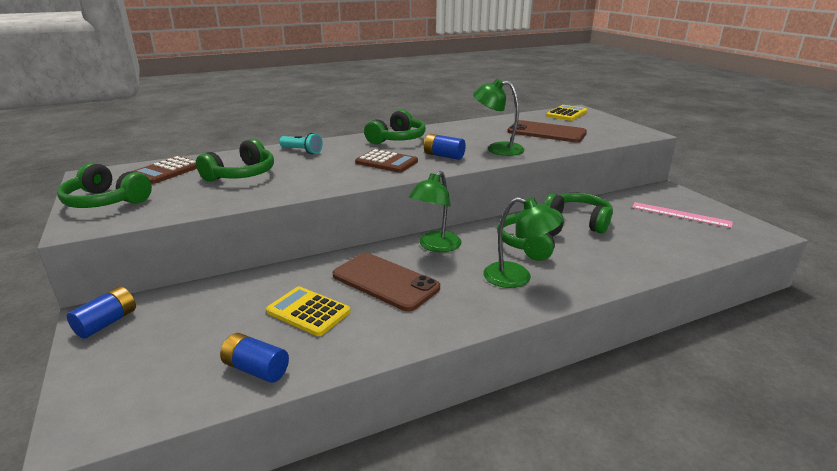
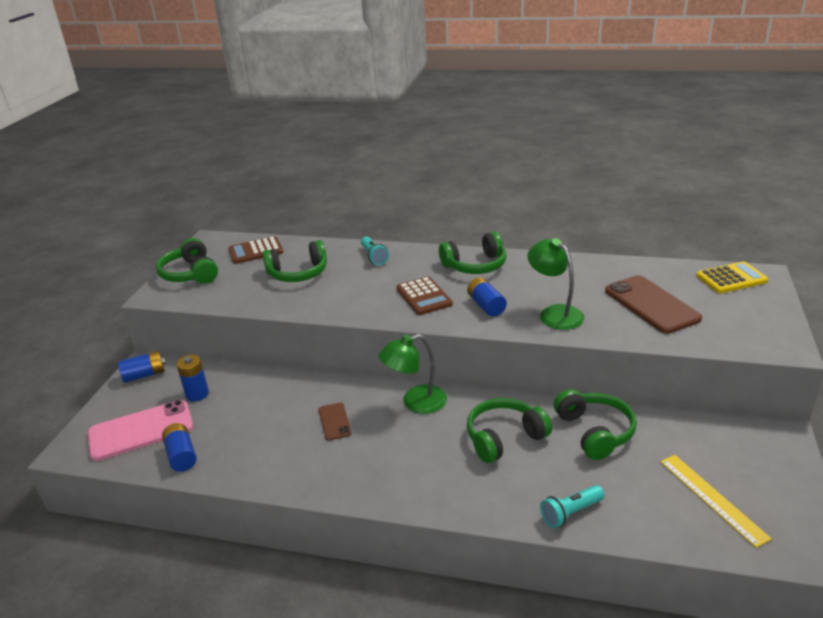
camera: 40 degrees right, 5 degrees up
yellow calculator [266,286,351,336] -> none
brown phone [333,253,440,311] -> brown phone [319,403,352,441], size x0.51
green lamp [483,197,562,288] -> none
pink ruler [632,202,733,228] -> none
none -> pink phone [88,400,194,461]
none -> blue battery [176,355,209,402]
none -> turquoise flashlight [540,485,604,528]
none -> yellow ruler [660,455,772,548]

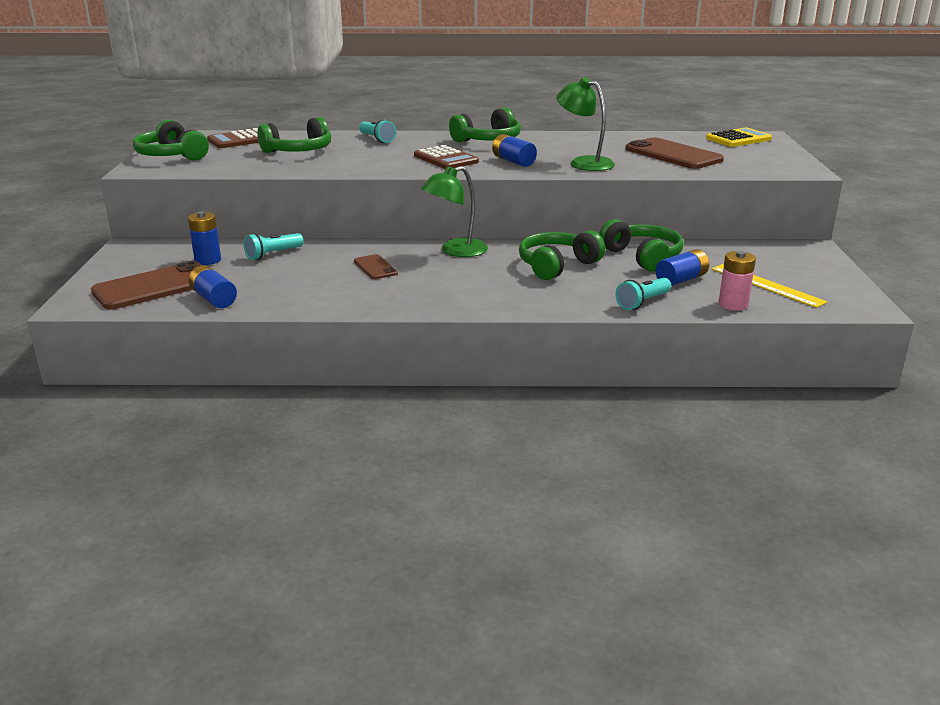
camera: 15 degrees left, 5 degrees down
pink phone [88,400,194,461] -> brown phone [91,261,202,310]
blue battery [118,351,166,383] -> blue battery moved to [656,249,709,286]
none -> turquoise flashlight [243,233,304,260]
none -> pink battery [719,251,756,311]

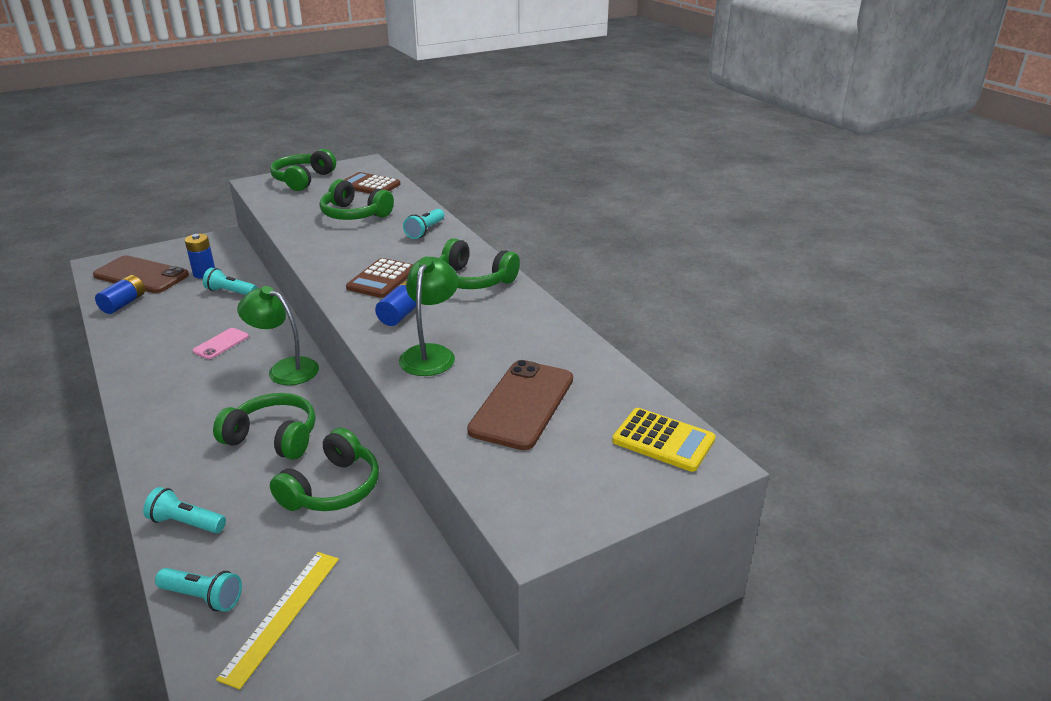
camera: 60 degrees right, 5 degrees up
brown phone [354,254,398,279] -> pink phone [193,328,249,359]
blue battery [656,249,709,286] -> none
pink battery [719,251,756,311] -> turquoise flashlight [155,568,242,612]

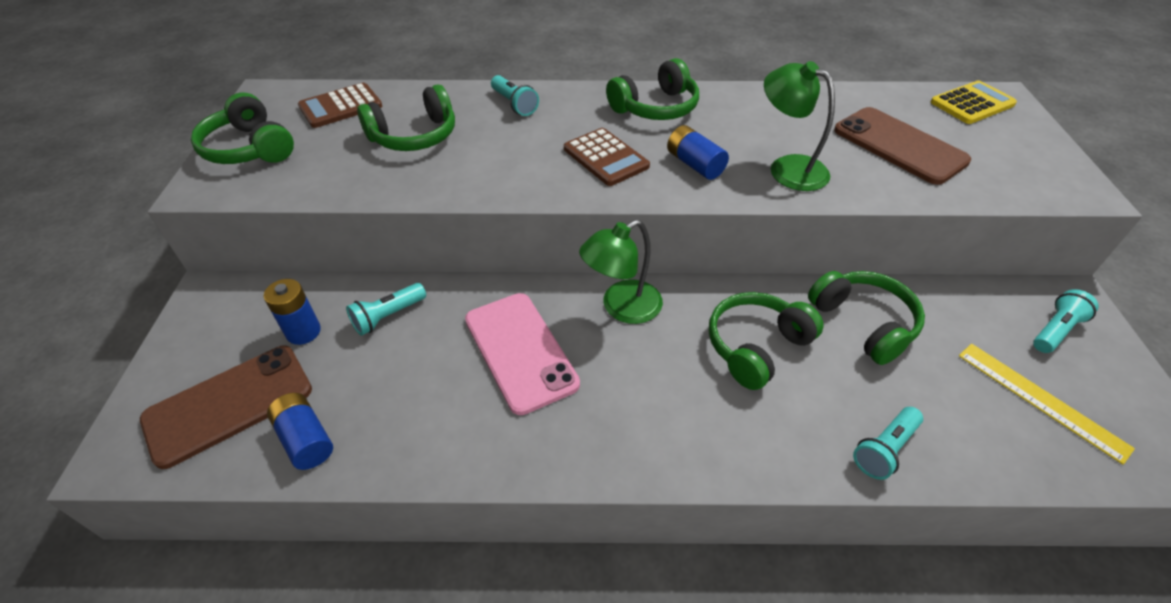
camera: 60 degrees left, 15 degrees up
turquoise flashlight [155,568,242,612] -> turquoise flashlight moved to [1033,289,1099,353]
pink phone [193,328,249,359] -> pink phone [465,293,580,415], size x1.96

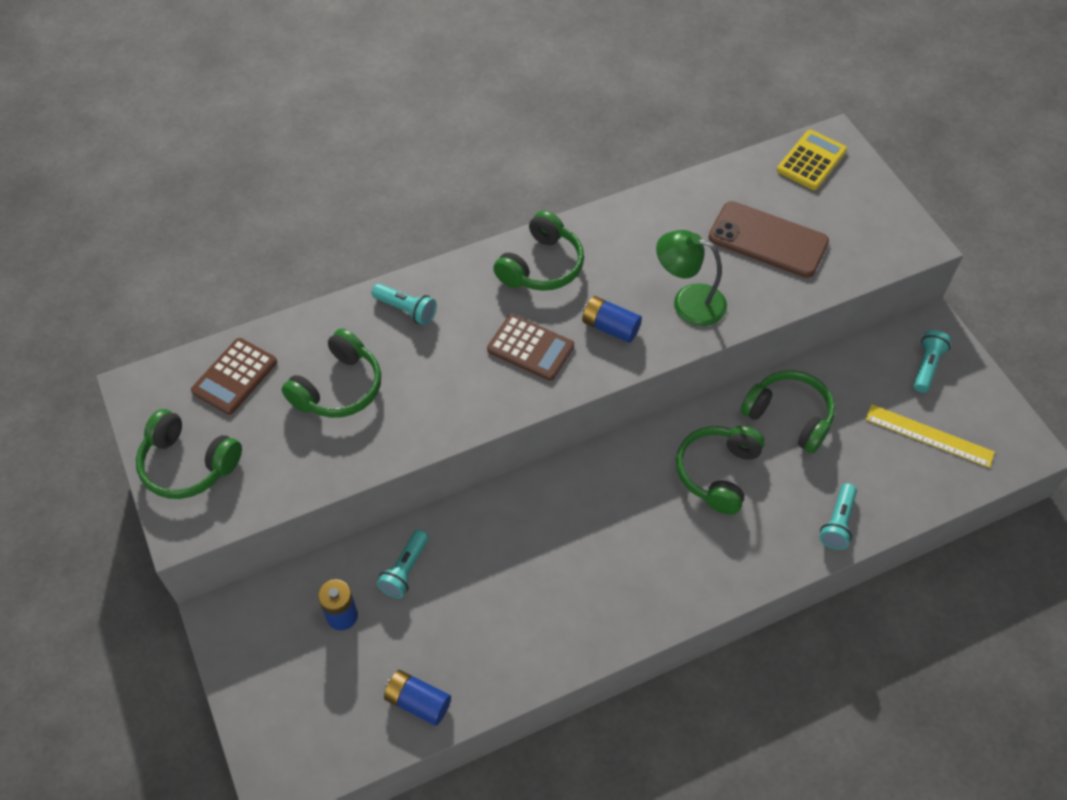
camera: 25 degrees left, 10 degrees up
brown phone [140,345,312,469] -> none
pink phone [465,293,580,415] -> none
green lamp [579,220,663,324] -> none

